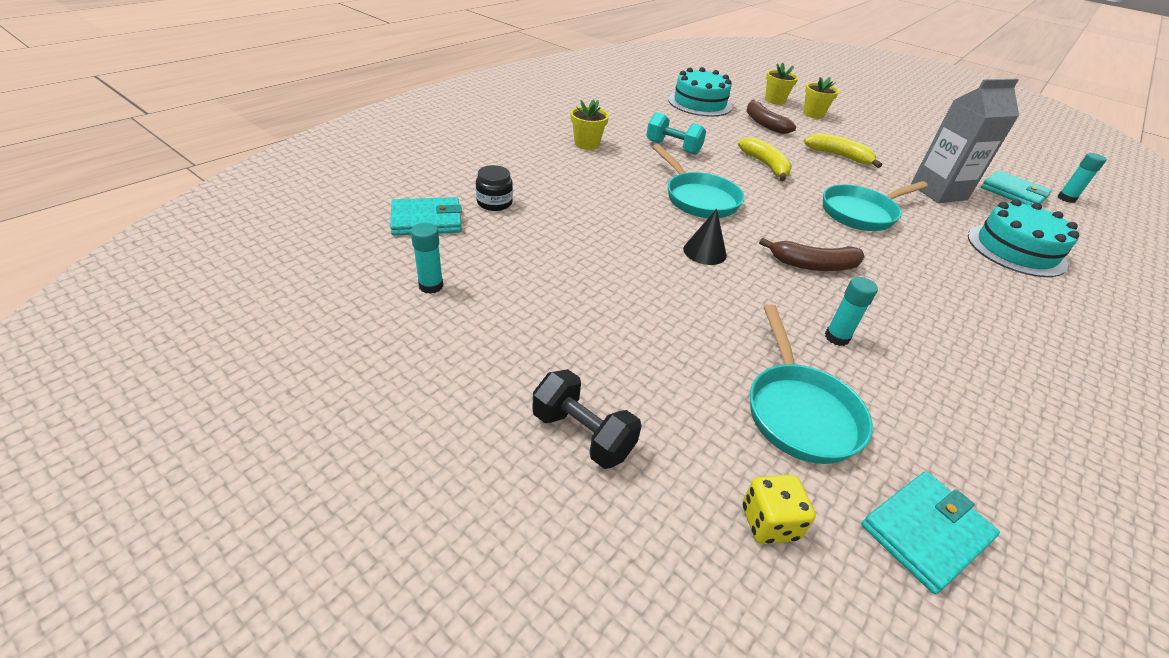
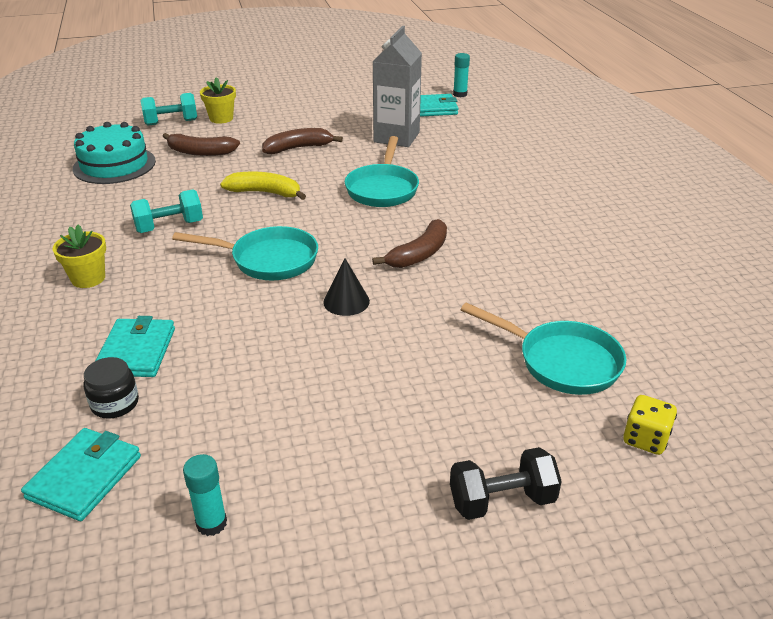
camera: 50 degrees left, 5 degrees down
yellow flower pot [765,63,798,105] -> turquoise dumbbell [141,93,197,125]
yellow banana [804,133,882,168] -> brown banana [262,128,343,154]
turquoise glue stick [825,277,878,346] -> none
turquoise wallet [861,471,1000,594] -> turquoise wallet moved to [96,316,175,377]
turquoise cake [968,199,1079,277] -> none

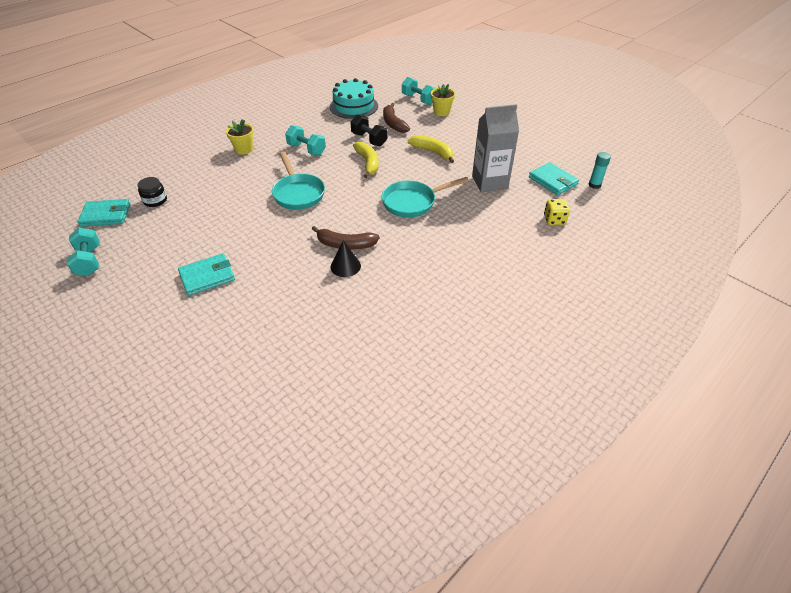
camera: 60 degrees right, 10 degrees up
turquoise wallet [96,316,175,377] -> turquoise wallet moved to [178,253,235,296]
turquoise glue stick [183,454,227,536] -> turquoise dumbbell [67,228,100,276]
brown banana [262,128,343,154] -> yellow banana [408,135,454,163]
black cone [323,258,370,316] -> black cone moved to [331,240,361,277]
black dumbbell [450,447,562,520] -> black dumbbell moved to [351,114,387,146]
turquoise pan [461,303,626,395] -> none
yellow dice [623,395,677,455] -> yellow dice moved to [544,199,570,225]

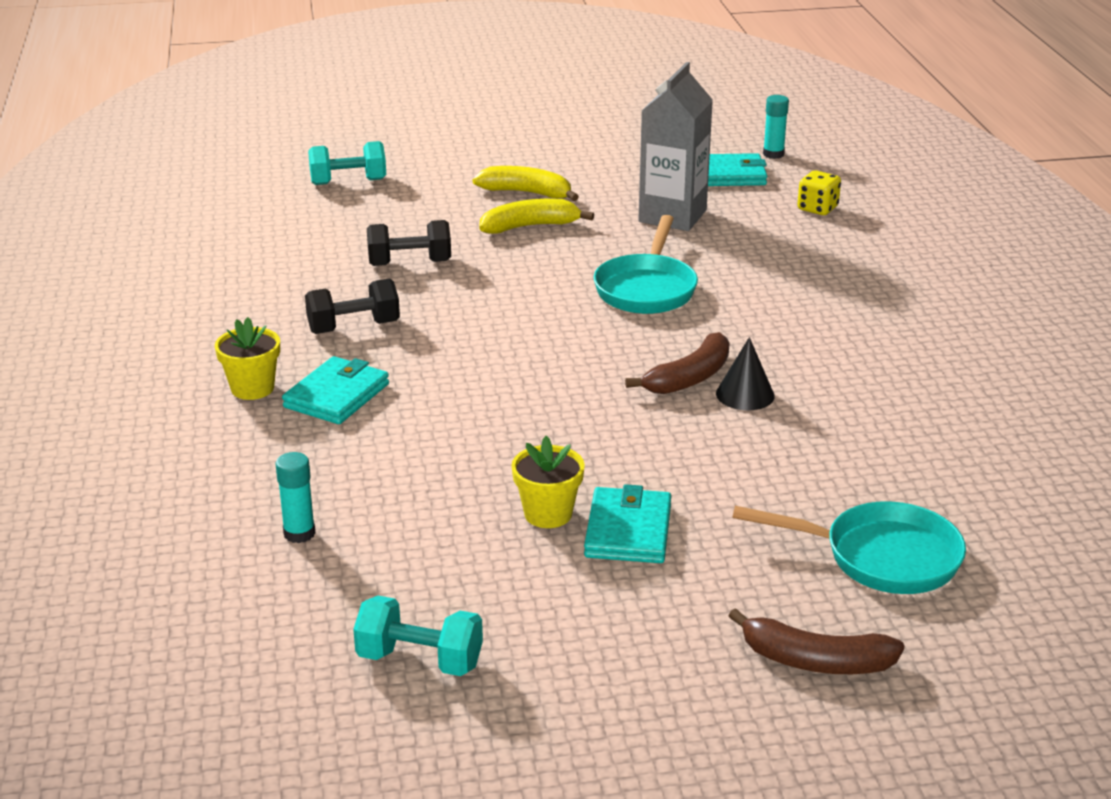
camera: 55 degrees left, 15 degrees down
turquoise wallet [78,199,130,227] -> turquoise wallet moved to [282,356,389,424]
black jar [138,177,167,207] -> turquoise glue stick [275,452,315,543]
turquoise pan [272,151,325,210] -> turquoise pan moved to [732,501,966,594]
turquoise dumbbell [285,125,326,156] -> black dumbbell [305,279,400,334]
turquoise cake [330,78,378,119] -> none
yellow banana [353,142,379,178] -> yellow banana moved to [473,166,579,201]
brown banana [383,103,410,133] -> brown banana moved to [729,608,904,674]
yellow flower pot [431,84,455,116] -> yellow flower pot moved to [511,436,585,528]

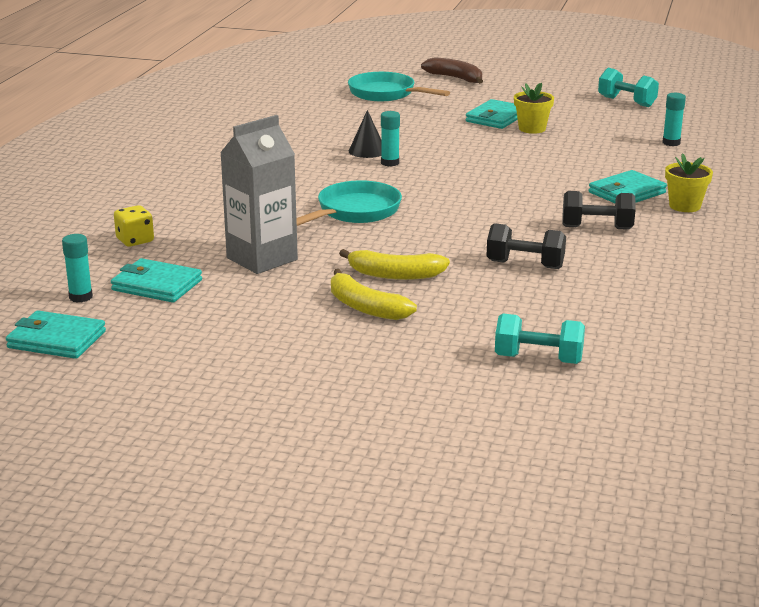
camera: 155 degrees left, 5 degrees down
brown banana [625,332,729,394] -> turquoise glue stick [381,111,400,166]
none -> turquoise wallet [6,311,106,359]

